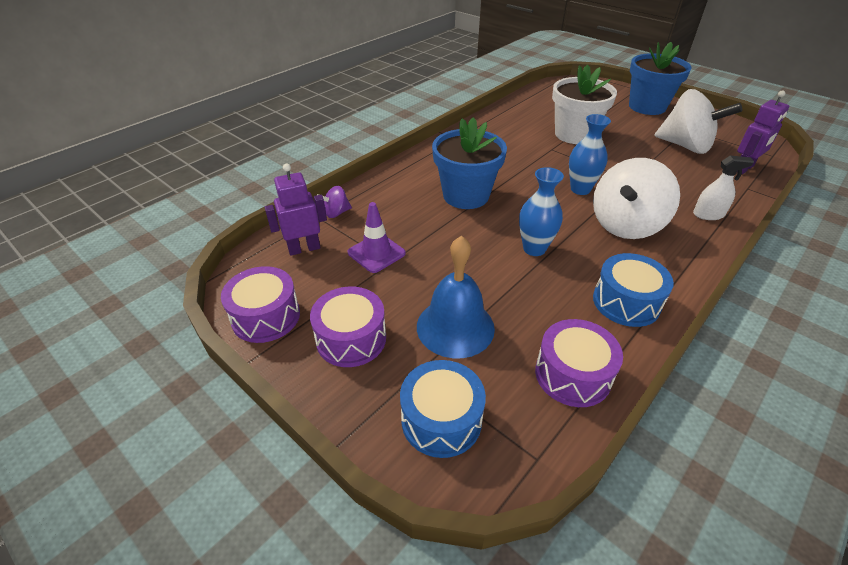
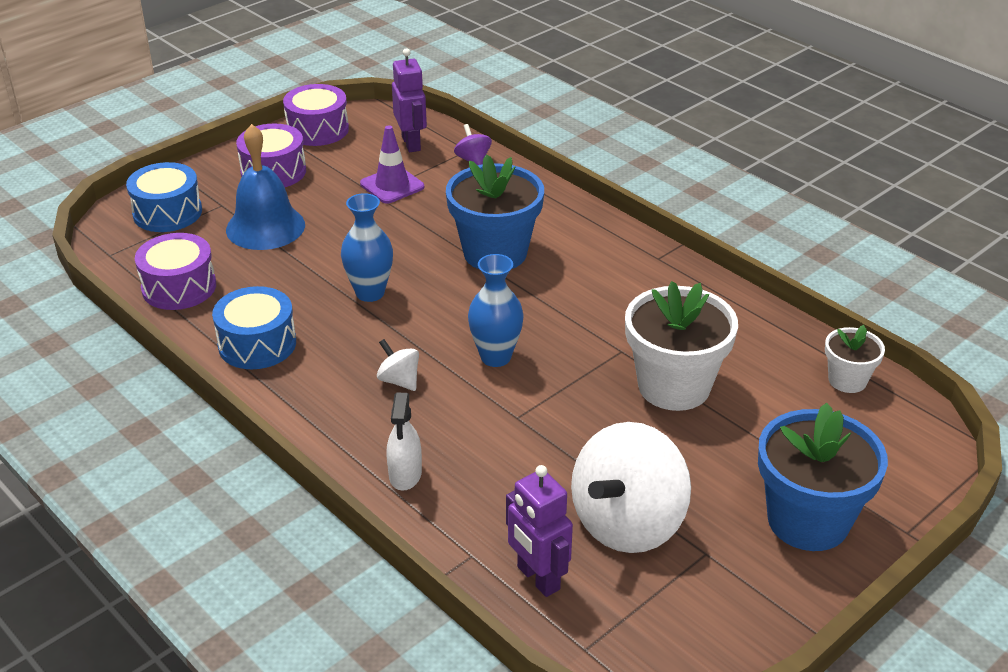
camera: 95 degrees right, 5 degrees down
white spinning top [593,158,680,239] -> white spinning top [377,339,419,391], size x0.43
none -> white flower pot [825,325,885,393]

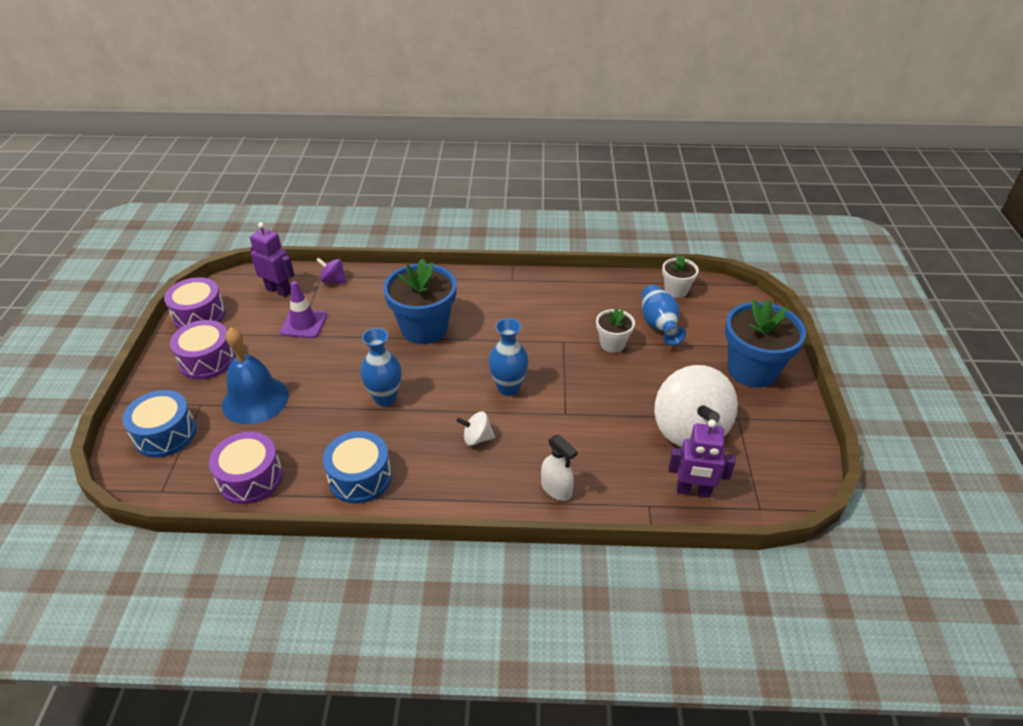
camera: 45 degrees left, 5 degrees up
white flower pot [625,281,738,411] -> white flower pot [596,308,635,353], size x0.53
none -> blue vase [642,285,686,345]

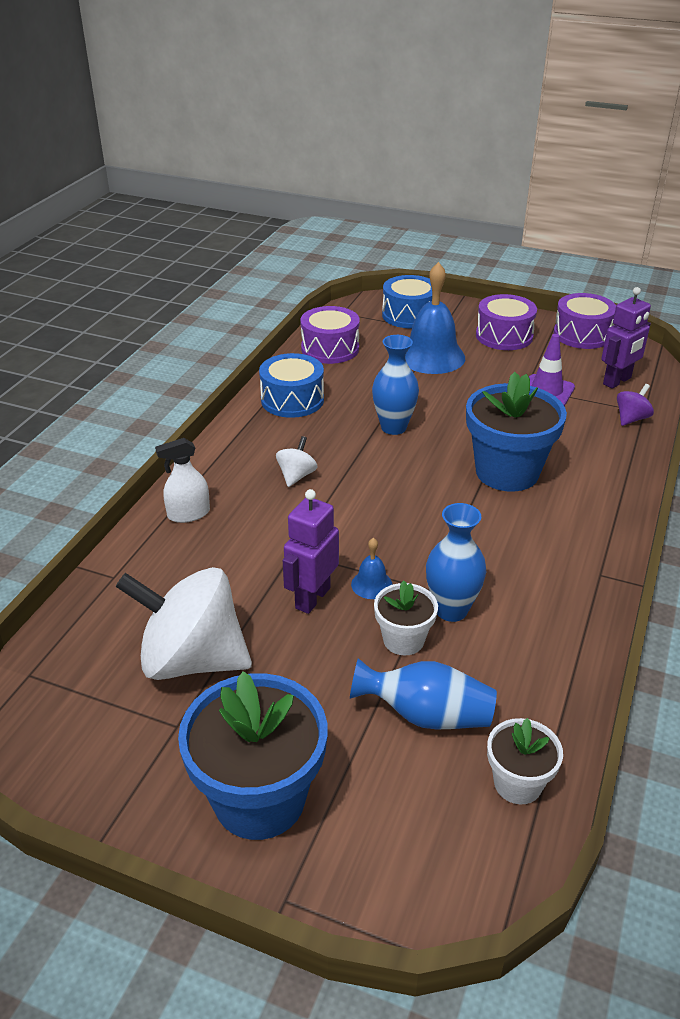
camera: 110 degrees right, 5 degrees down
blue vase [488,318,529,396] -> blue vase moved to [426,503,486,622]
purple robot [668,419,736,498] -> purple robot moved to [283,489,339,614]
none -> blue bell [351,538,393,599]

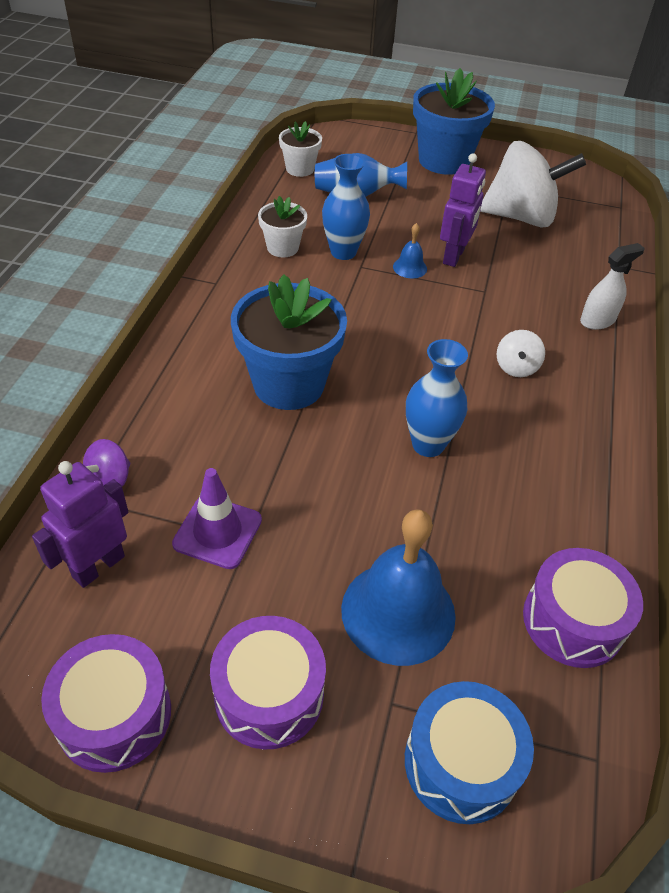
camera: 170 degrees right, 10 degrees up
blue drum [259,353,324,418] -> none
white flower pot [374,580,438,656] -> white flower pot moved to [258,196,307,257]

